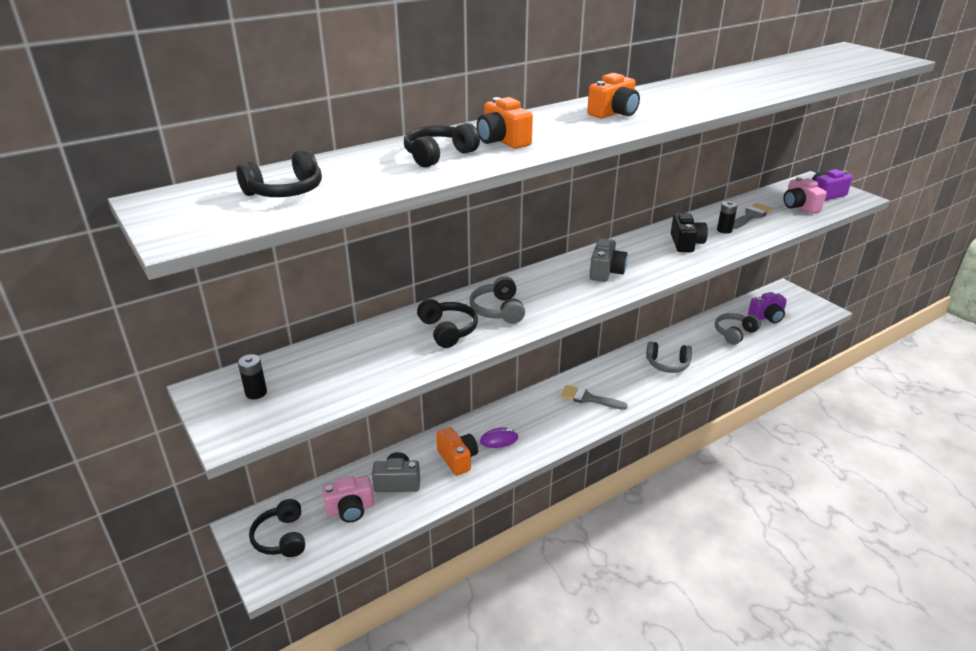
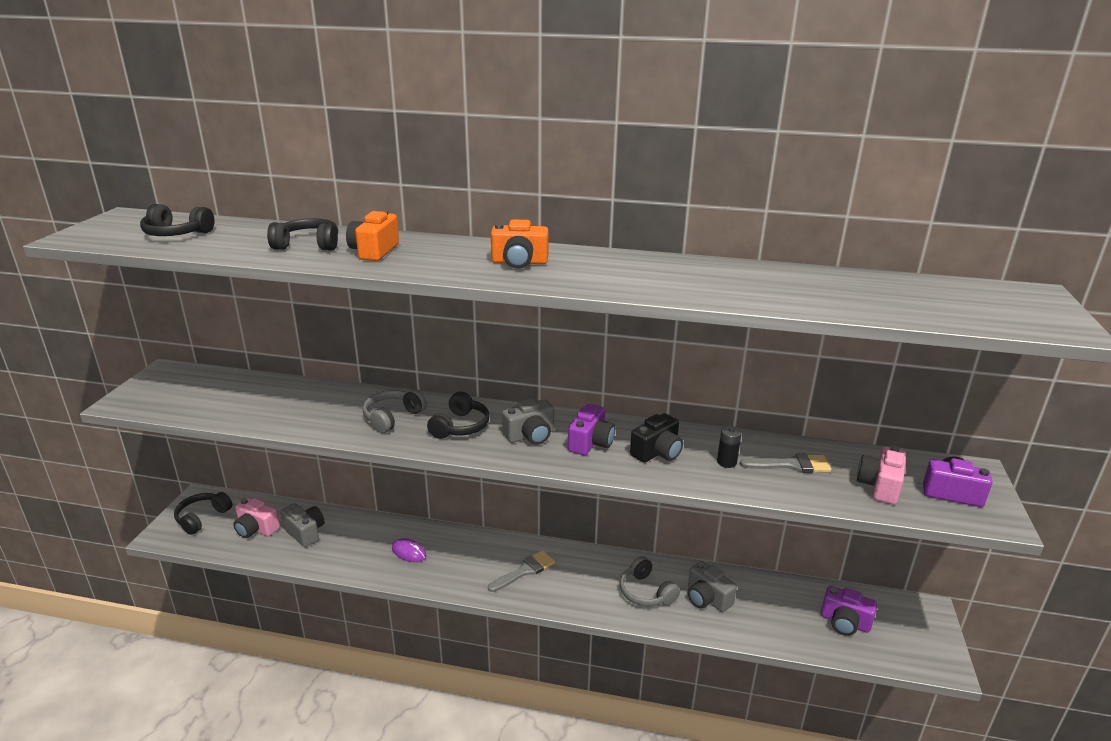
camera: 45 degrees right, 5 degrees down
black battery [238,354,267,399] -> none
black headphones [417,299,478,348] -> black headphones moved to [427,392,490,439]
orange camera [436,427,478,476] -> none
grey brush [561,385,628,410] -> grey brush turned 75 degrees clockwise [488,550,555,592]
grey headphones [715,313,761,345] -> none
none -> purple camera [568,404,615,455]
none -> grey camera [687,561,737,612]

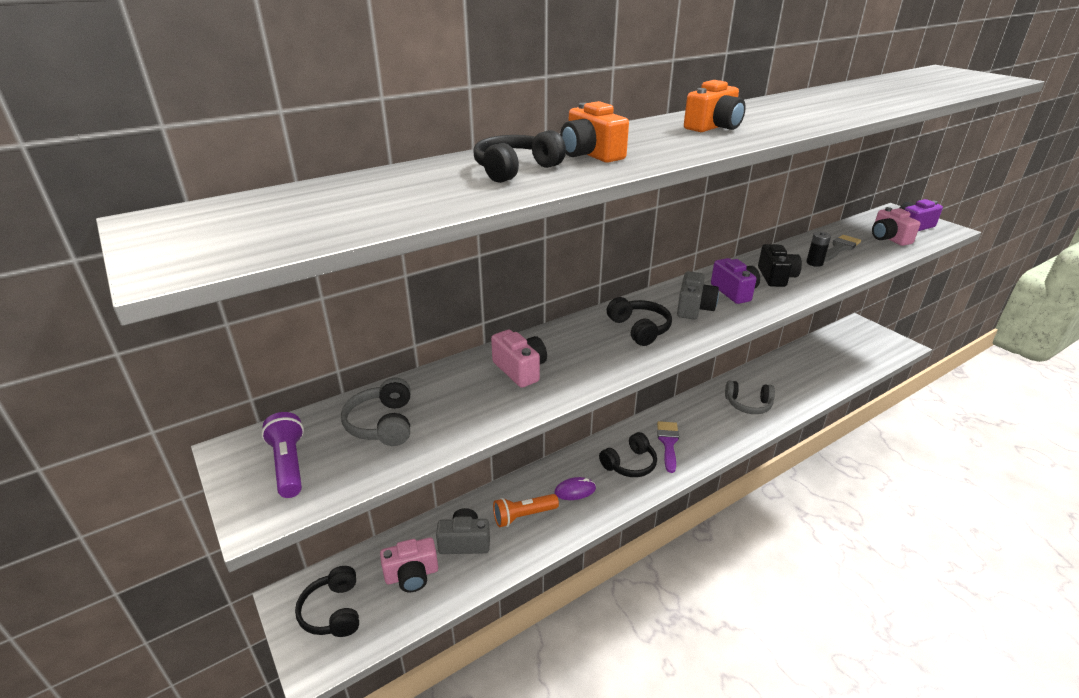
camera: 45 degrees left, 5 degrees up
black headphones [140,204,214,236] -> black headphones moved to [599,432,657,477]
grey headphones [363,390,427,433] -> grey headphones moved to [341,378,410,446]
grey brush [488,550,555,592] -> purple brush [657,421,679,473]
grey camera [687,561,737,612] -> none
purple camera [821,586,877,636] -> none
none -> purple flashlight [261,412,304,498]
none -> pink camera [491,330,547,388]
none -> orange flashlight [493,494,559,527]

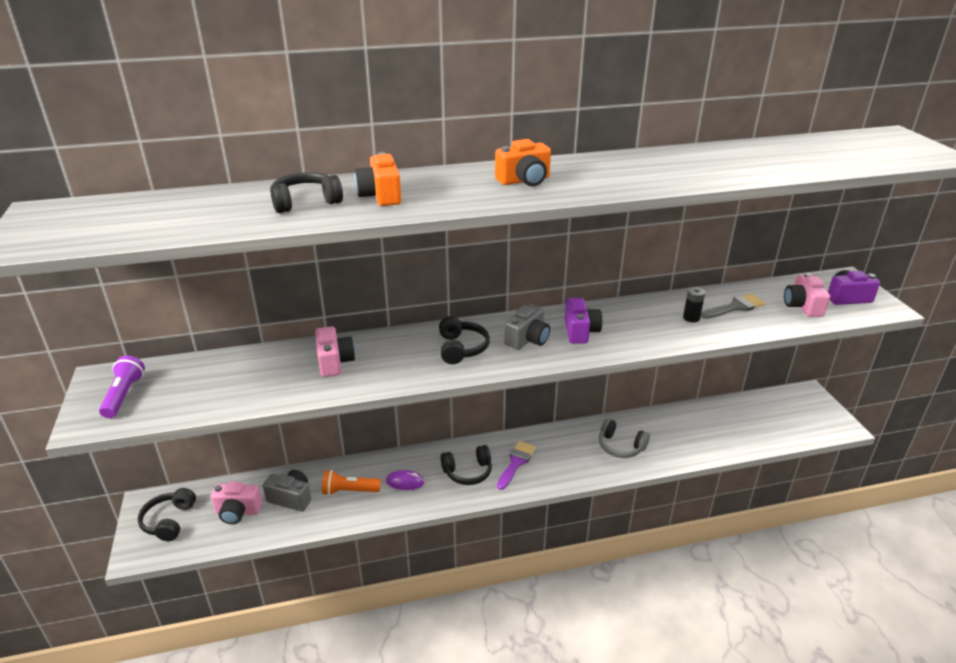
camera: 20 degrees right, 0 degrees up
grey headphones [341,378,410,446] -> none
black camera [758,244,802,287] -> none

